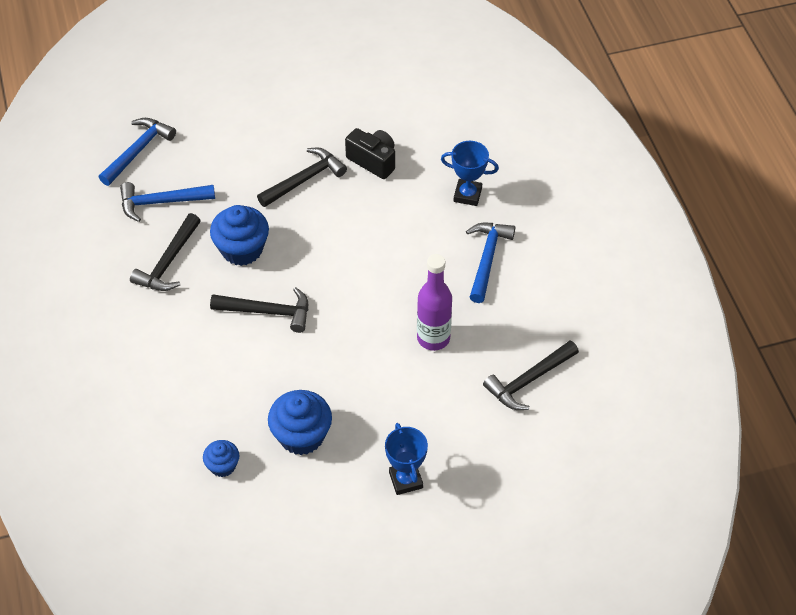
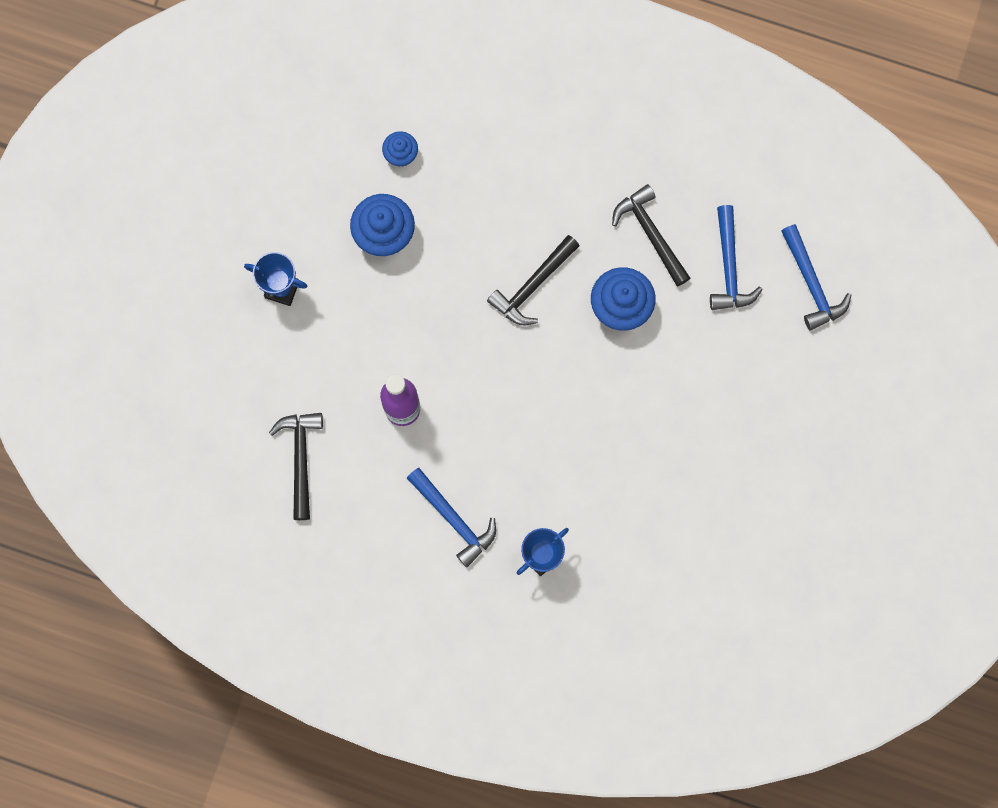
camera: 125 degrees right, 25 degrees up
blue hammer [120,182,215,222] -> blue hammer turned 150 degrees clockwise [710,205,763,310]
black hammer [257,148,347,207] -> none
black camera [345,128,395,179] -> none

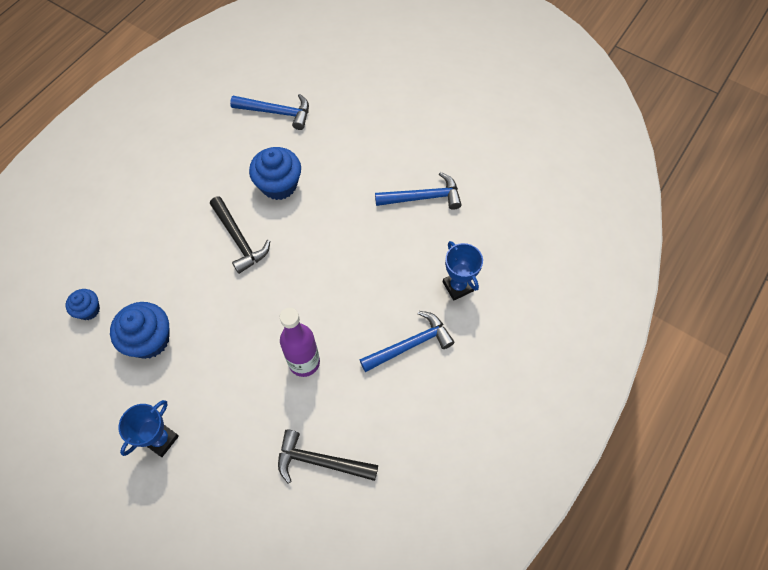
camera: 75 degrees left, 15 degrees down
black hammer [612,184,690,287] -> none
blue hammer [781,224,851,331] -> blue hammer moved to [375,172,462,210]

